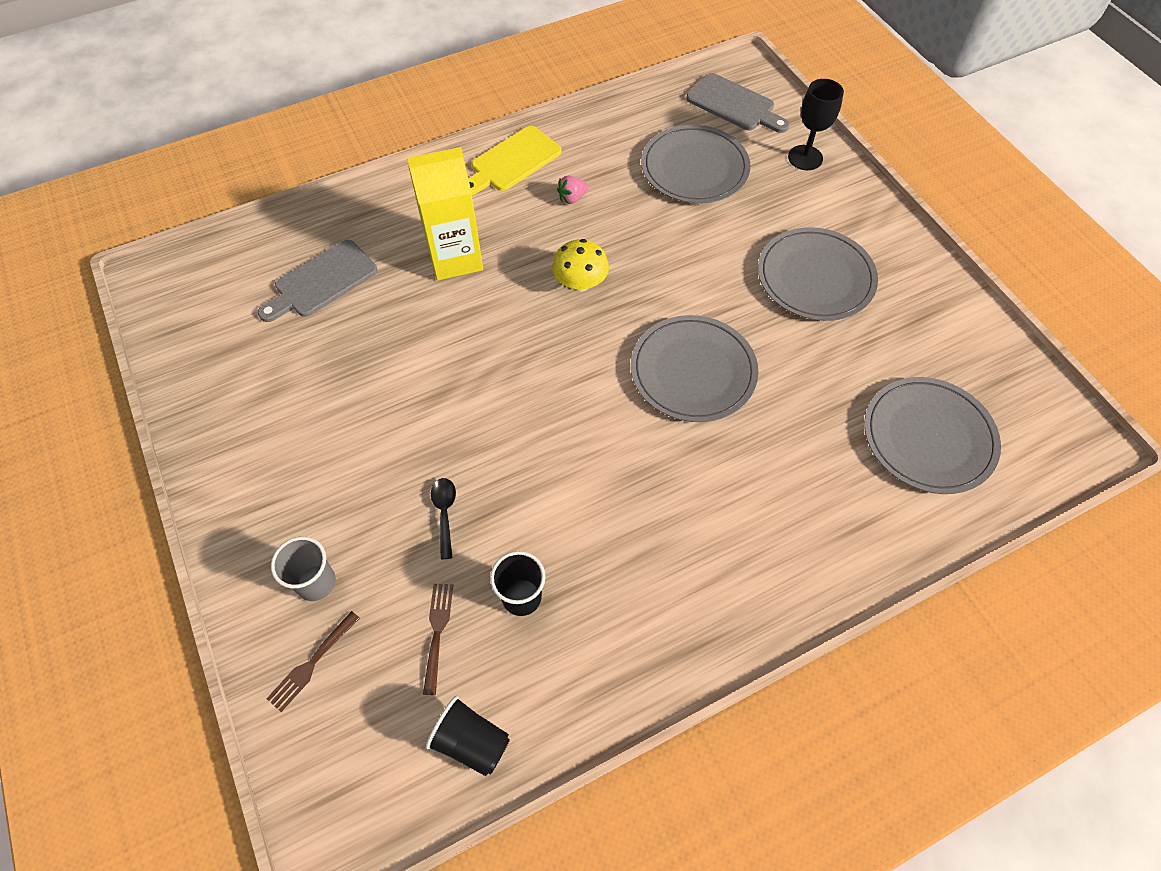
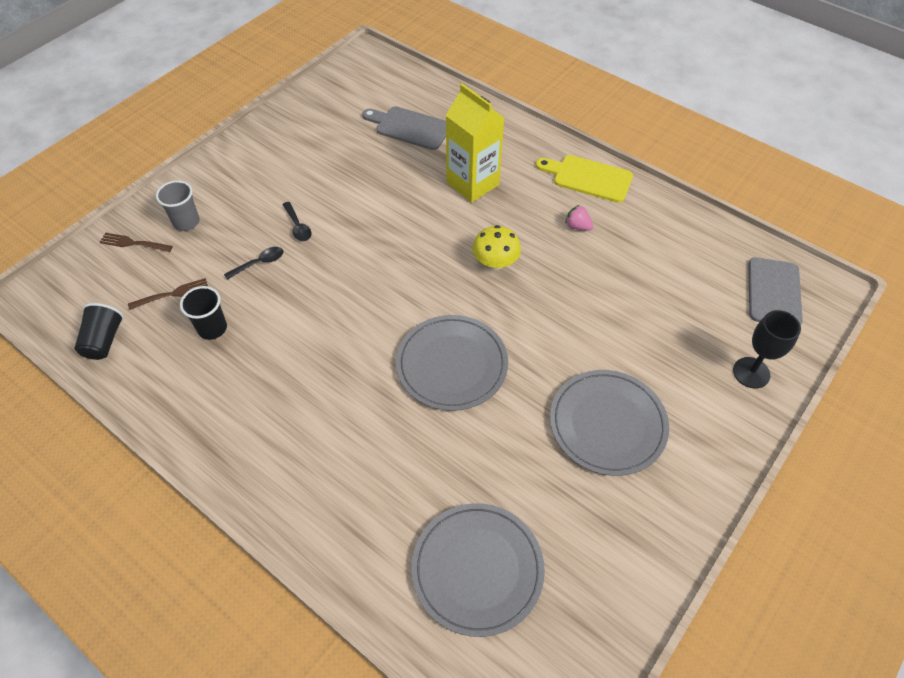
camera: 65 degrees right, 5 degrees down
grey plate [641,125,751,203] -> none
none -> black spoon [282,202,311,241]

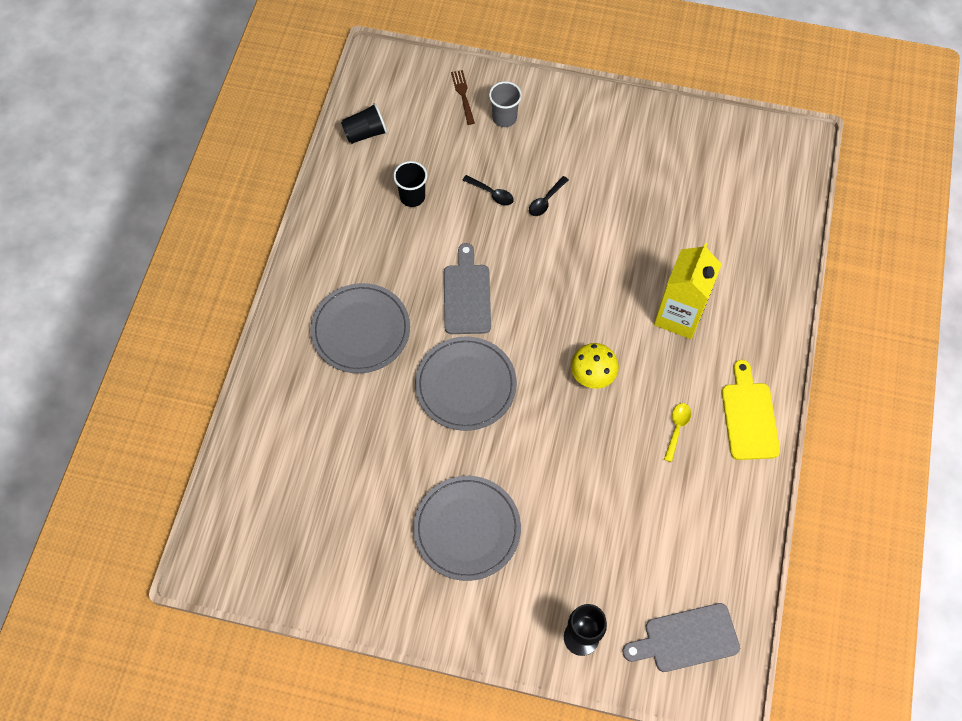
camera: 65 degrees right, 10 degrees up
brown fork [128,278,208,310] -> none
grey cutting board [362,106,446,150] -> grey cutting board moved to [444,243,491,334]
grey plate [412,503,545,637] -> grey plate moved to [311,283,410,373]
pink strawberry [565,205,593,231] -> yellow spoon [664,403,691,462]

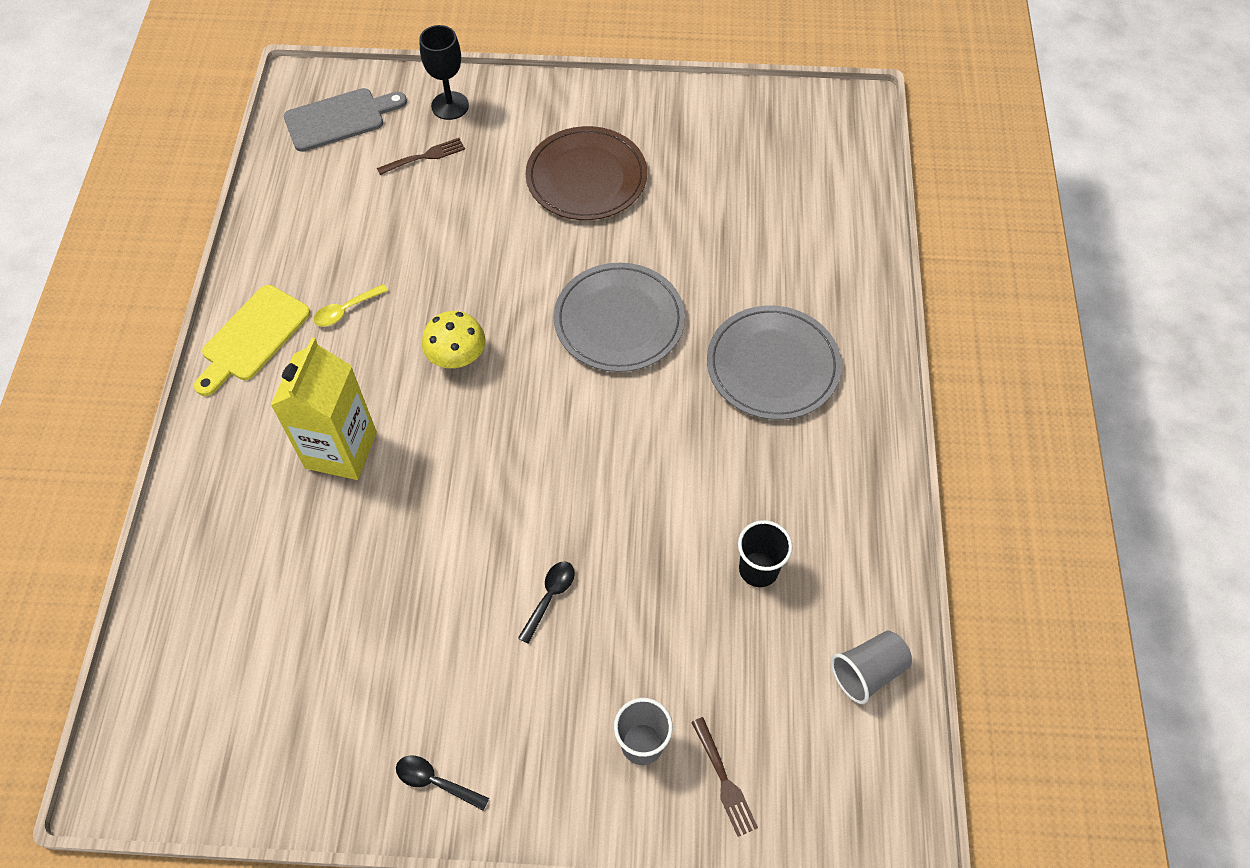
camera: 170 degrees right, 5 degrees down
black cup [341,103,387,144] -> grey cup [831,631,912,704]
grey plate [413,476,521,581] -> brown plate [526,126,647,220]
grey cutting board [444,243,491,334] -> none
black spoon [463,175,514,205] -> black spoon moved to [396,755,489,811]
yellow spoon [664,403,691,462] -> yellow spoon turned 45 degrees clockwise [313,284,388,326]
yellow cutting board [722,360,780,460] -> yellow cutting board turned 45 degrees clockwise [194,285,310,396]
none -> brown fork [377,138,465,175]

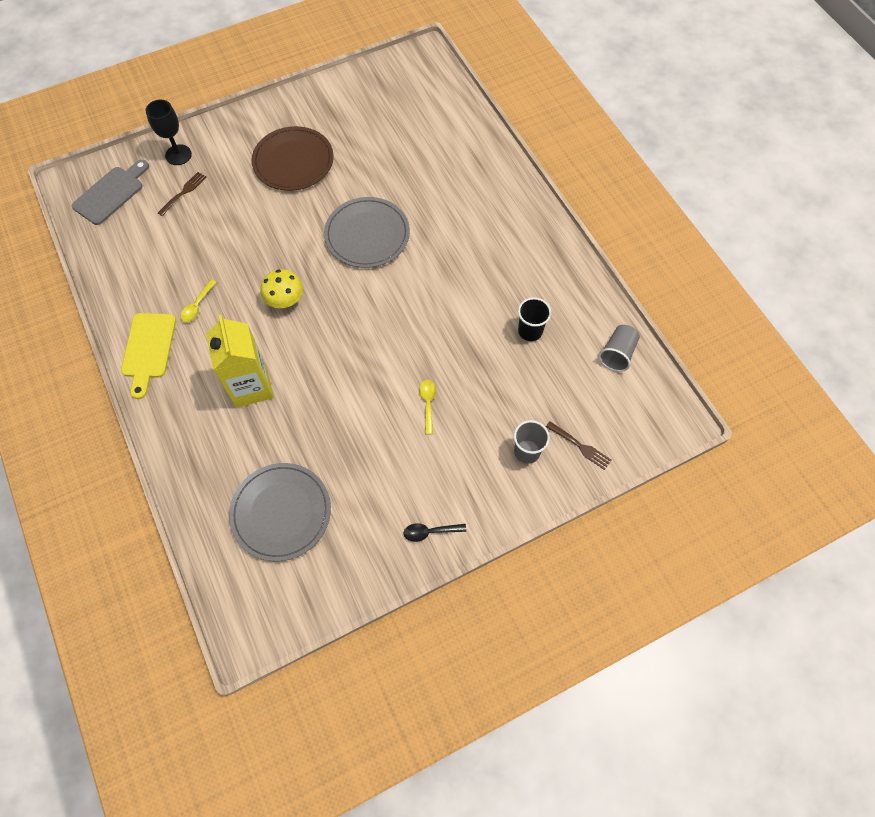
camera: 30 degrees left, 5 degrees up
black spoon [518,561,575,644] -> yellow spoon [419,380,436,434]
grey plate [707,305,842,420] -> grey plate moved to [229,463,331,561]

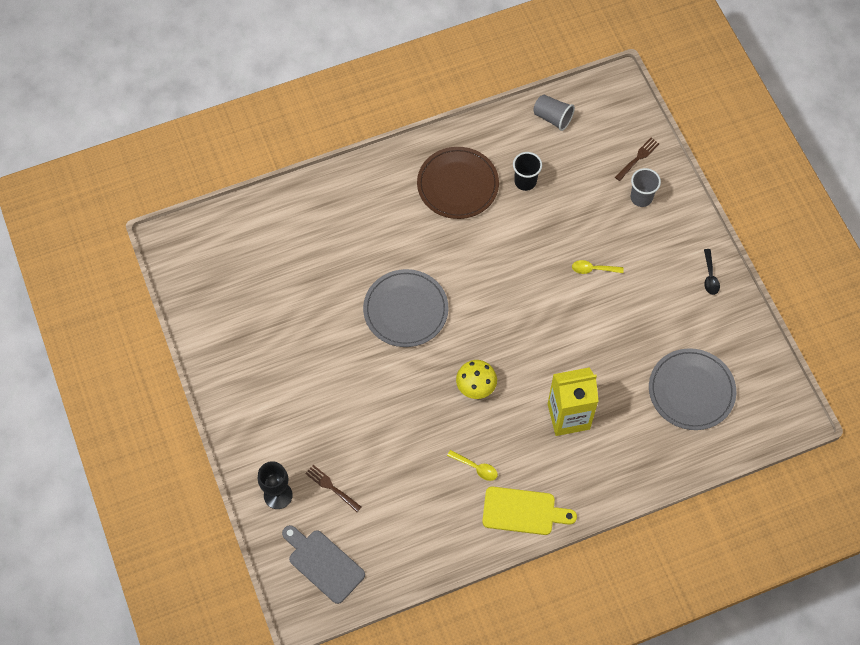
camera: 85 degrees left, 0 degrees up
brown plate [251,126,333,191] -> brown plate moved to [417,147,499,219]

